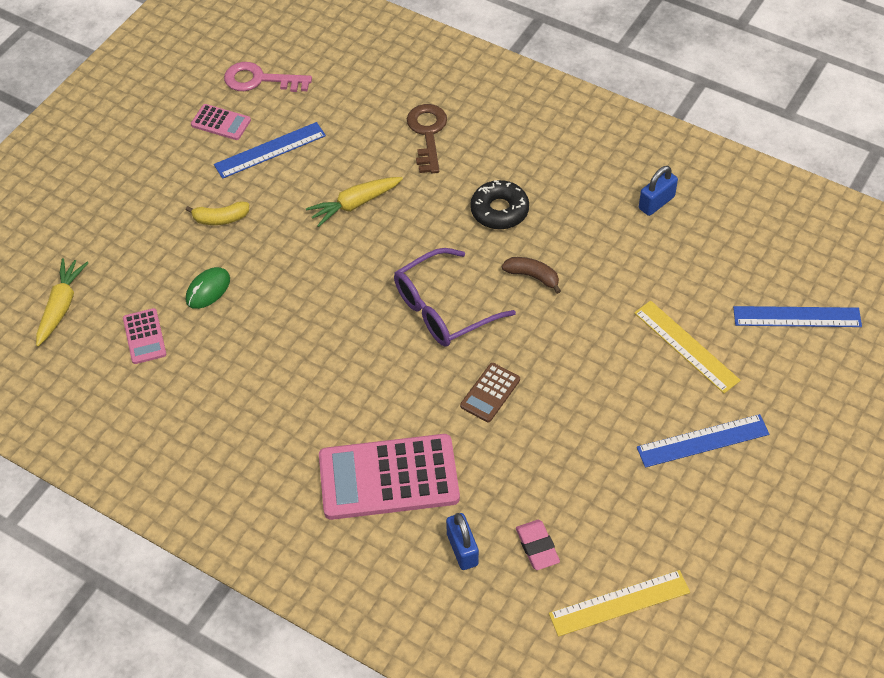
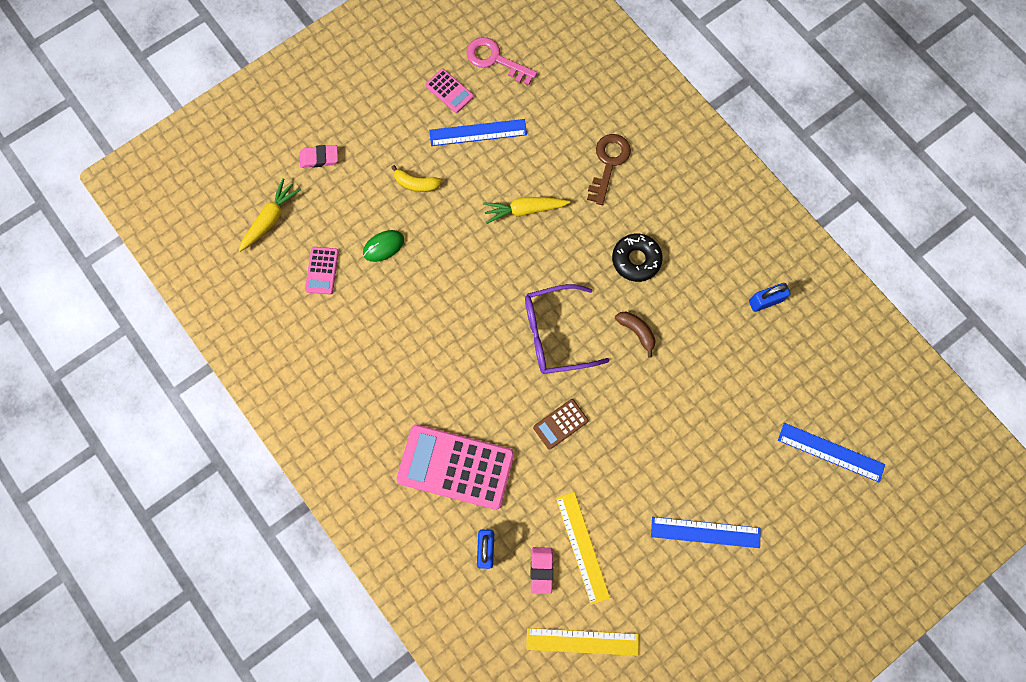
camera: 20 degrees right, 20 degrees up
yellow ruler [634,301,741,393] -> yellow ruler moved to [556,492,610,605]
none -> pink eraser [300,145,338,168]

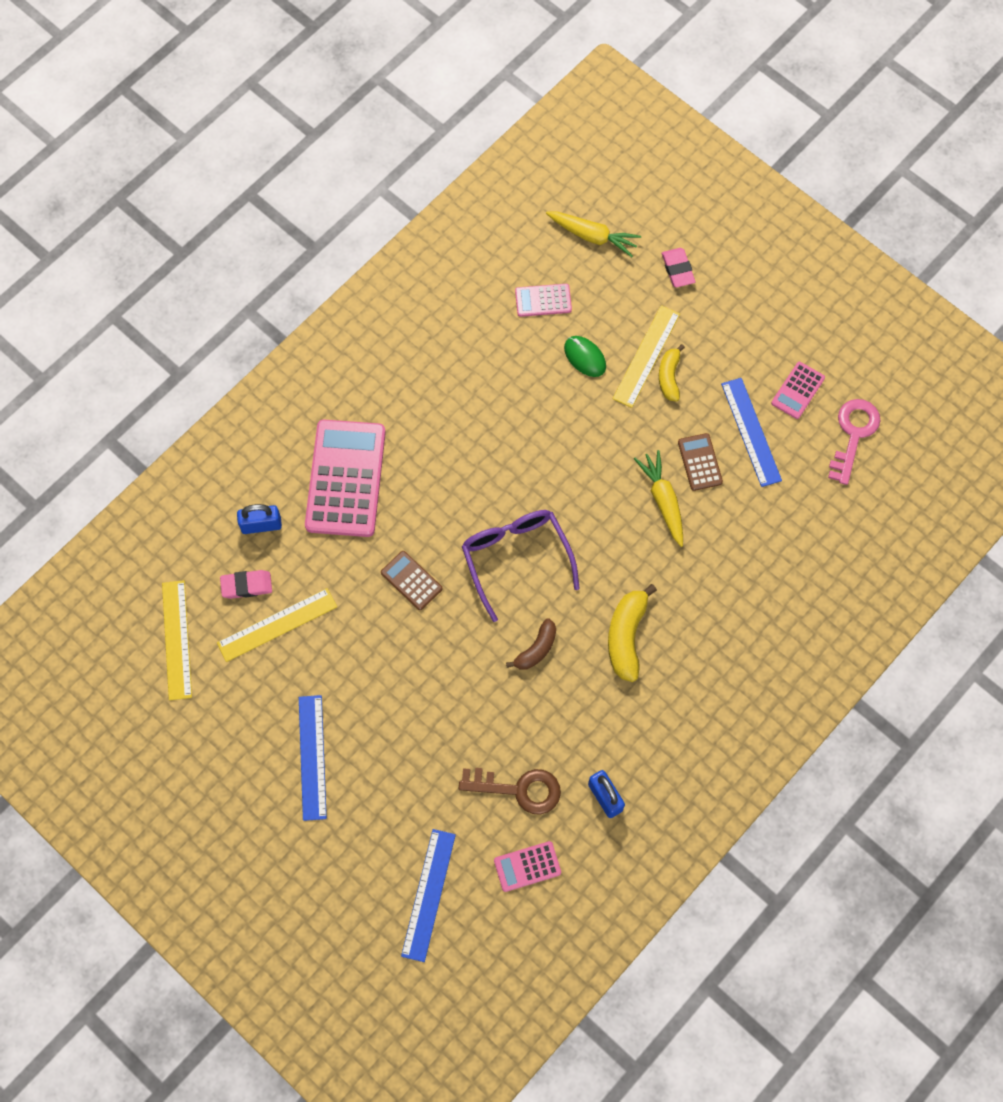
camera: 80 degrees right, 5 degrees down
brown key [587,134,631,205] -> brown key moved to [459,768,561,815]
black donut [612,234,663,282] -> yellow banana [608,584,657,682]
none -> pink calculator [494,841,561,892]
none -> yellow ruler [613,305,680,408]
none -> brown calculator [678,433,723,491]

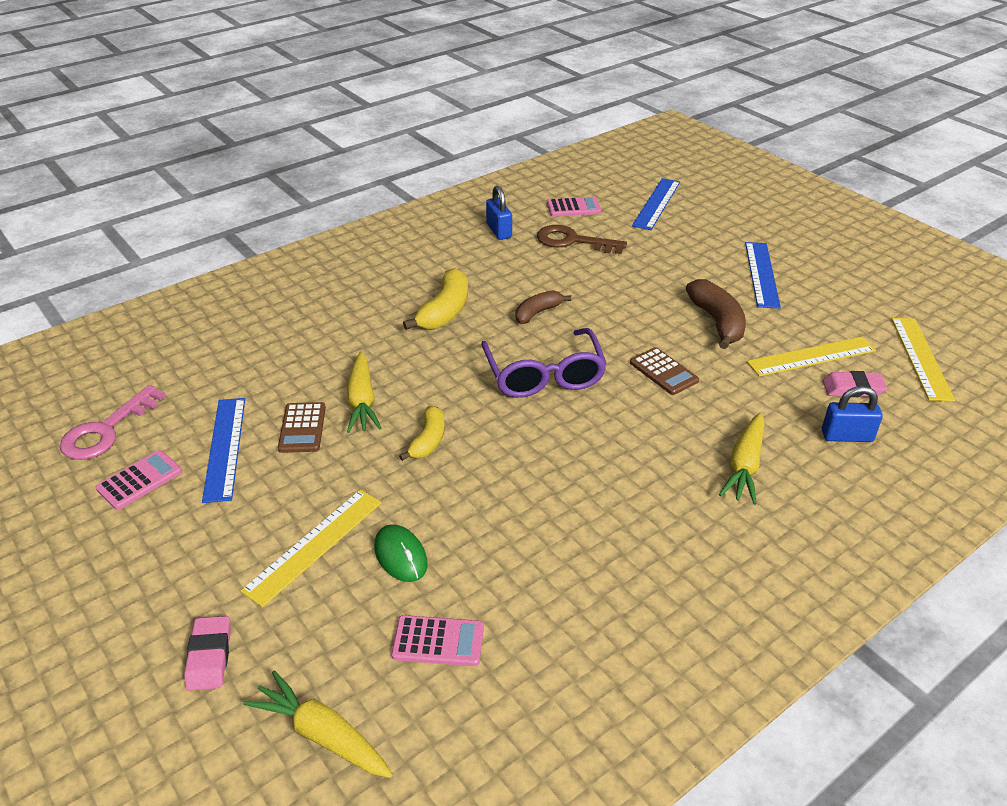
camera: 170 degrees left, 30 degrees down
pink calculator [305,420,386,537] -> yellow carrot [719,413,764,505]
yellow banana [659,344,685,402] -> yellow banana moved to [399,406,445,461]
none -> brown banana [686,279,746,349]

